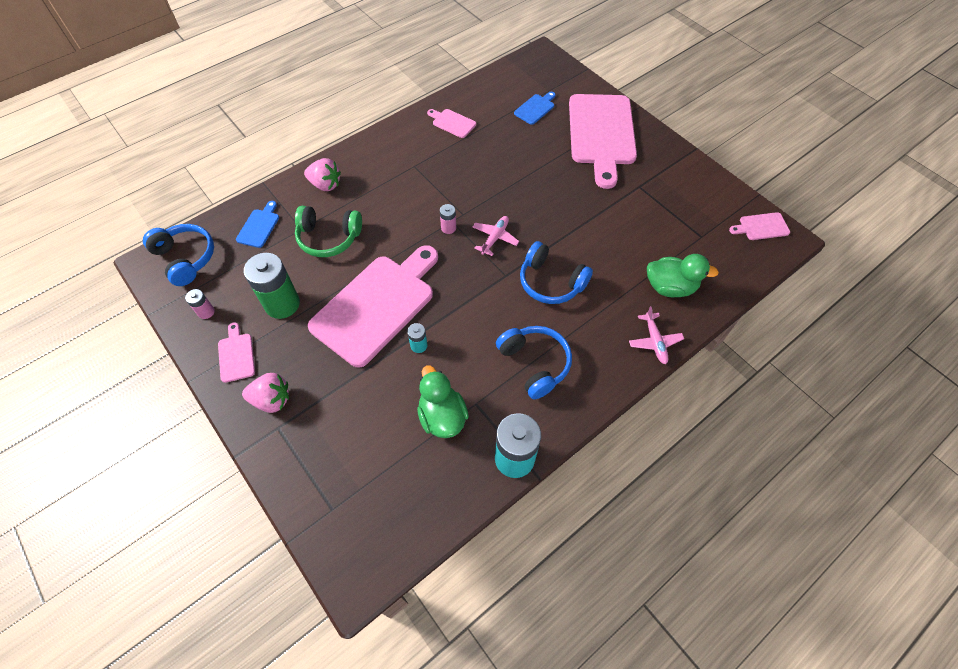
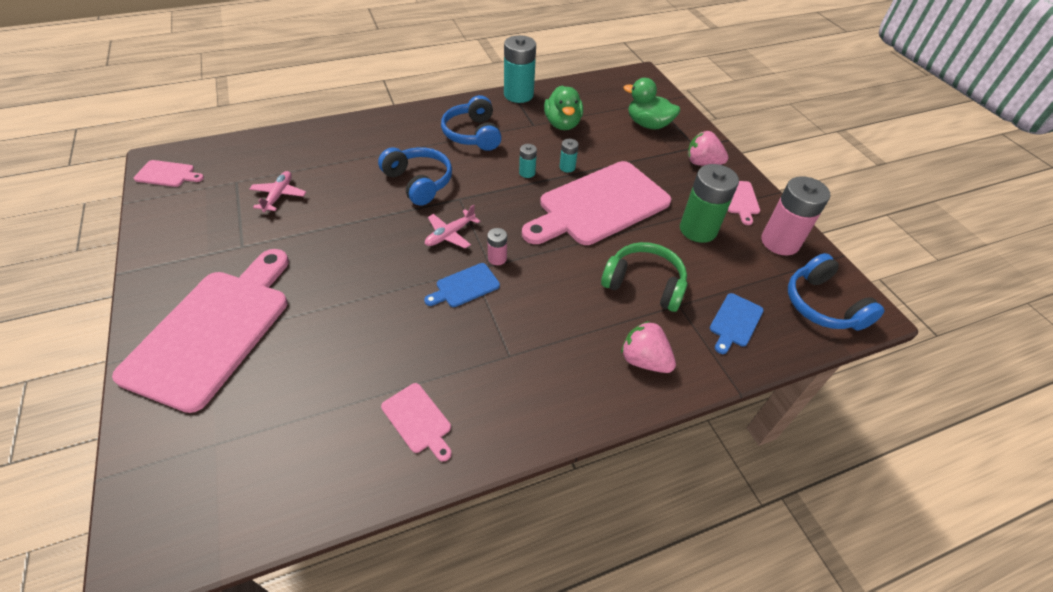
camera: 165 degrees left, 10 degrees down
pink battery [185,289,215,319] -> pink battery [761,176,830,255], size x2.12
blue cutting board [514,92,556,125] -> blue cutting board moved to [424,263,500,307]
pink plane [629,306,684,364] -> pink plane moved to [249,171,306,212]
green duck [647,254,719,298] -> green duck moved to [623,78,680,129]
none -> turquoise battery [519,144,537,178]

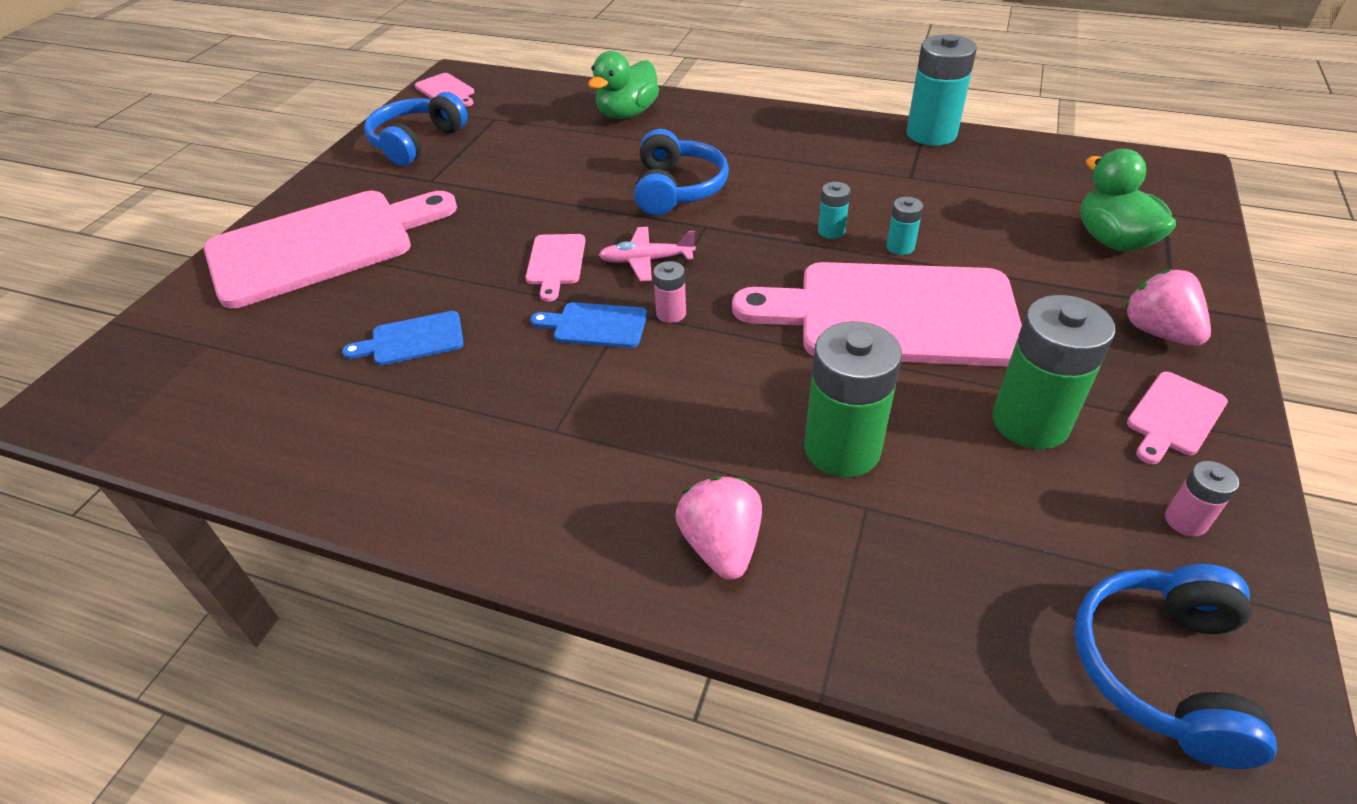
camera: 45 degrees right, 5 degrees down
pink plane [249,171,306,212] -> none
pink cutting board [381,383,451,461] -> pink cutting board moved to [526,234,585,302]
blue headphones [441,95,502,151] -> blue headphones moved to [364,92,468,166]
green duck [544,86,583,130] -> green duck moved to [588,51,659,119]
green headphones [601,242,687,312] -> green battery [804,321,902,477]
blue cutting board [710,293,764,354] -> blue cutting board moved to [342,311,464,366]
pink battery [761,176,830,255] -> pink battery [1165,461,1239,537], size x0.47

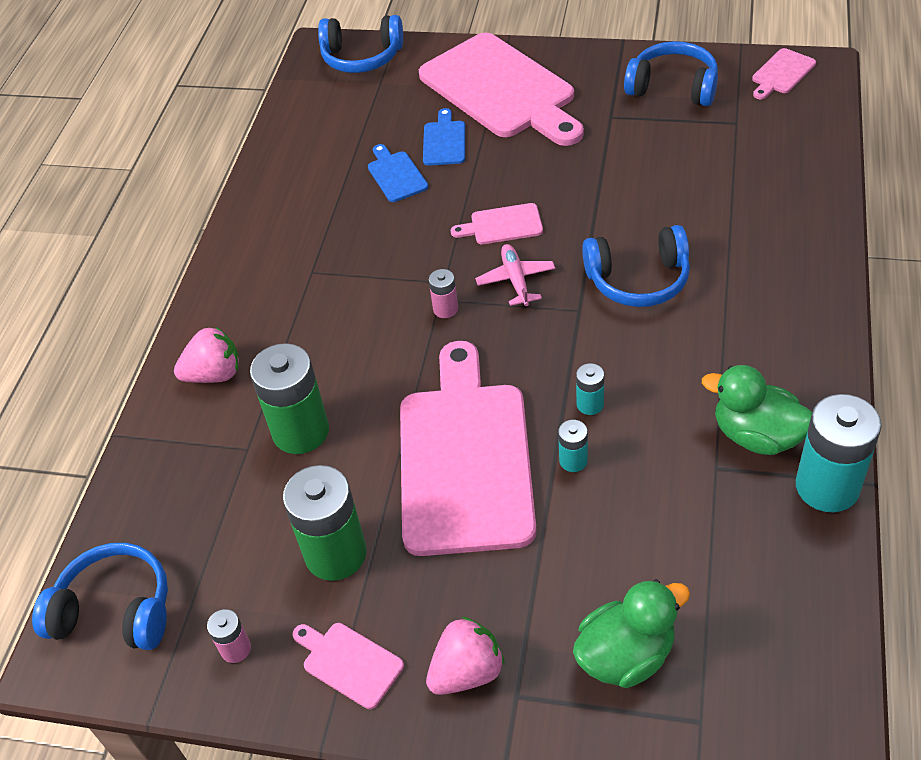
camera: 85 degrees right, 5 degrees up
blue cutting board [531,302,647,348] -> blue cutting board moved to [423,108,465,166]
green duck [588,51,659,119] -> green duck moved to [702,365,812,455]
none -> blue headphones [318,15,403,73]

